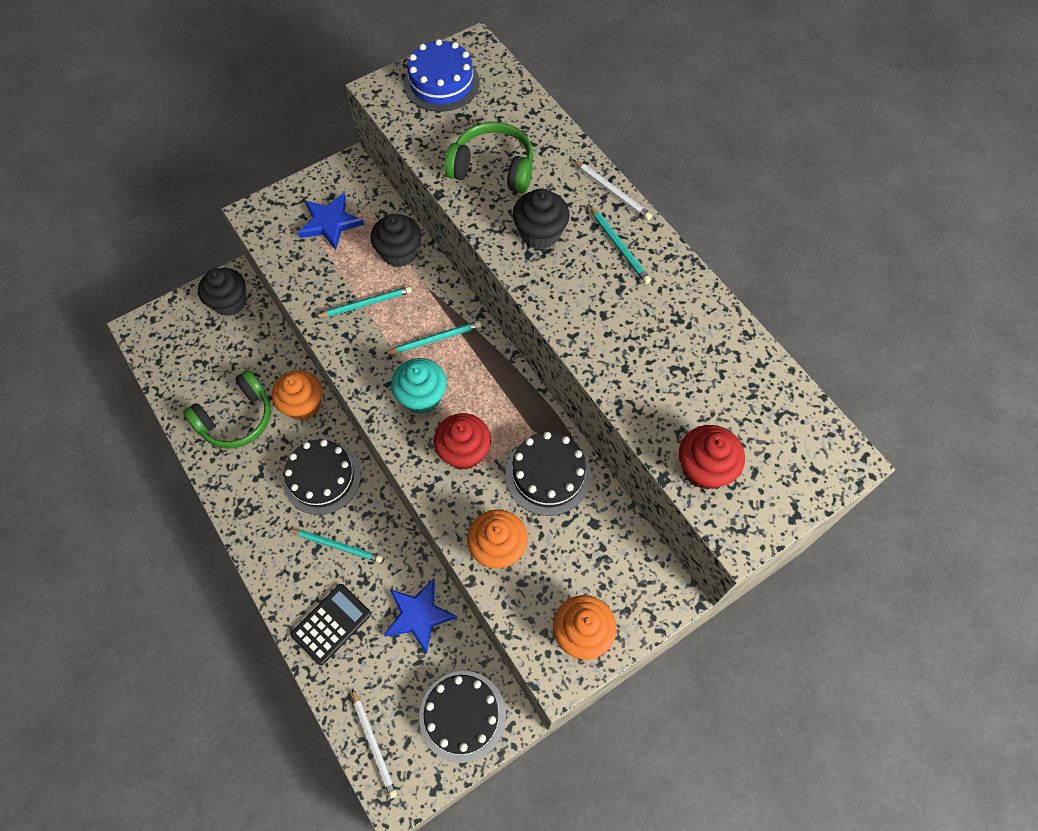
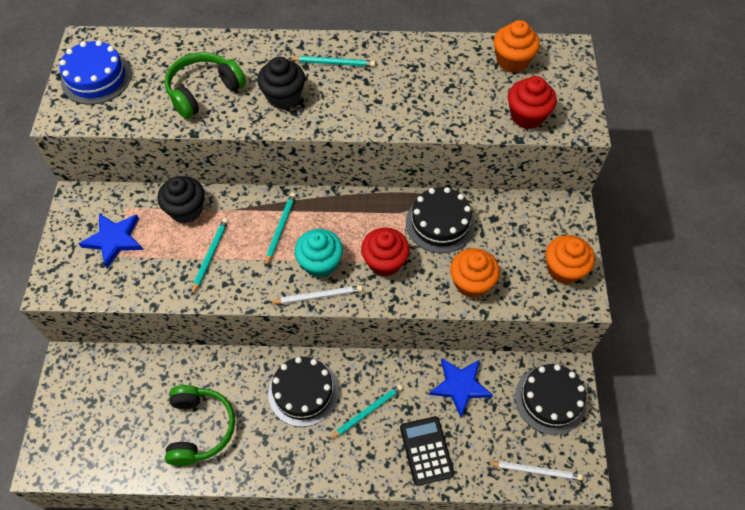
camera: 55 degrees left, 5 degrees down
black cupcake [198,268,246,316] -> none
orange cupcake [272,370,322,420] -> orange cupcake moved to [494,20,540,73]
white pencil [573,159,652,220] -> white pencil moved to [269,285,363,304]

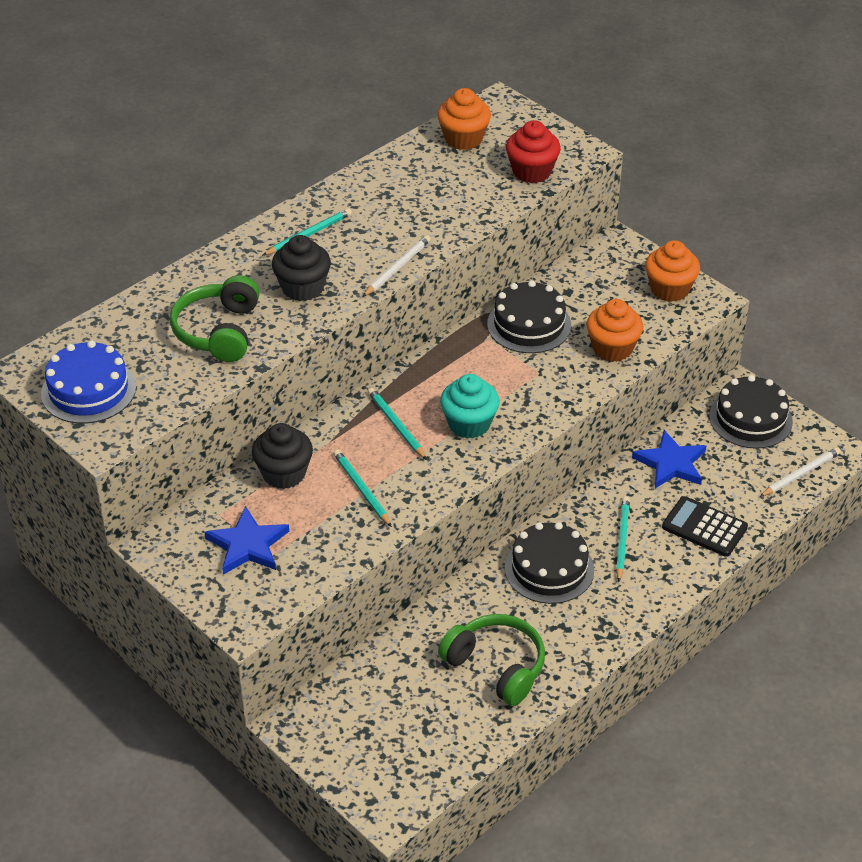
camera: 45 degrees left, 15 degrees down
white pencil [269,285,363,304] -> white pencil moved to [362,235,431,297]
red cupcake [361,228,410,276] -> none

